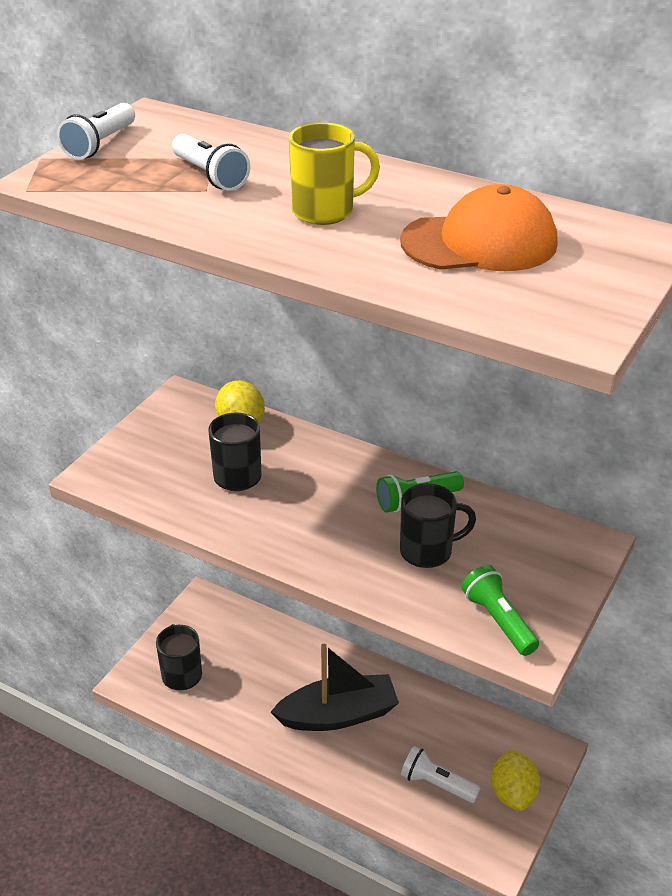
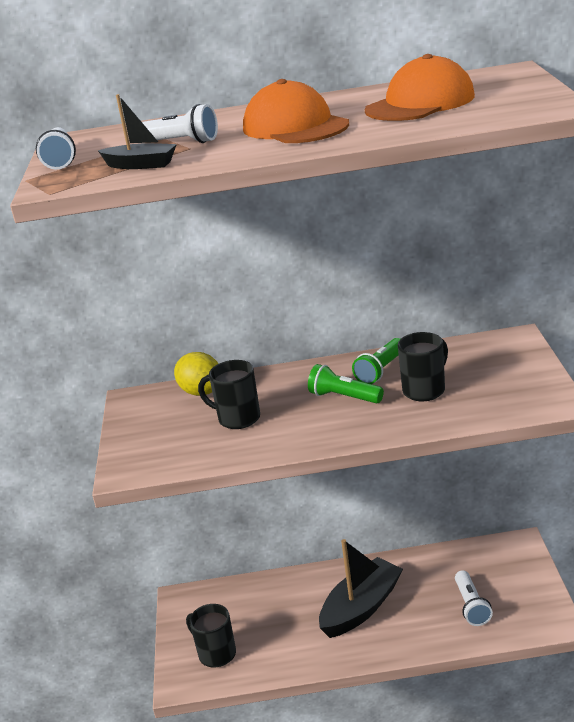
camera: 30 degrees left, 10 degrees down
yellow mug [289,122,380,225] -> orange cap [243,79,349,143]
white flashlight [401,746,481,803] -> white flashlight turned 90 degrees counterclockwise [455,570,493,626]
green flashlight [462,565,539,656] -> green flashlight moved to [308,364,384,403]
yellow lemon [491,750,540,811] -> none
none -> black boat [98,94,177,169]

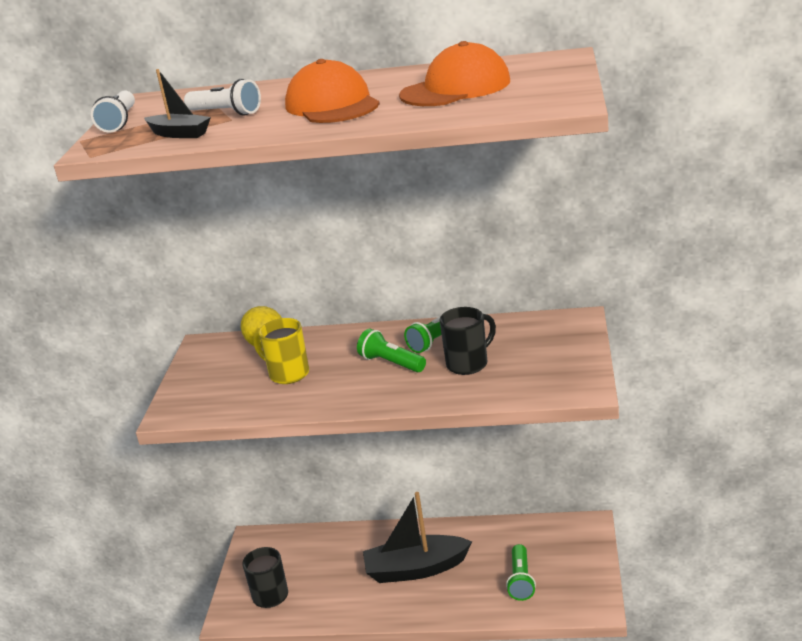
camera: 10 degrees right, 0 degrees up
black mug [198,360,260,429] -> yellow mug [253,318,309,384]
black boat [319,539,403,638] -> black boat turned 150 degrees counterclockwise [363,492,472,583]
white flashlight [455,570,493,626] -> green flashlight [506,544,536,601]

